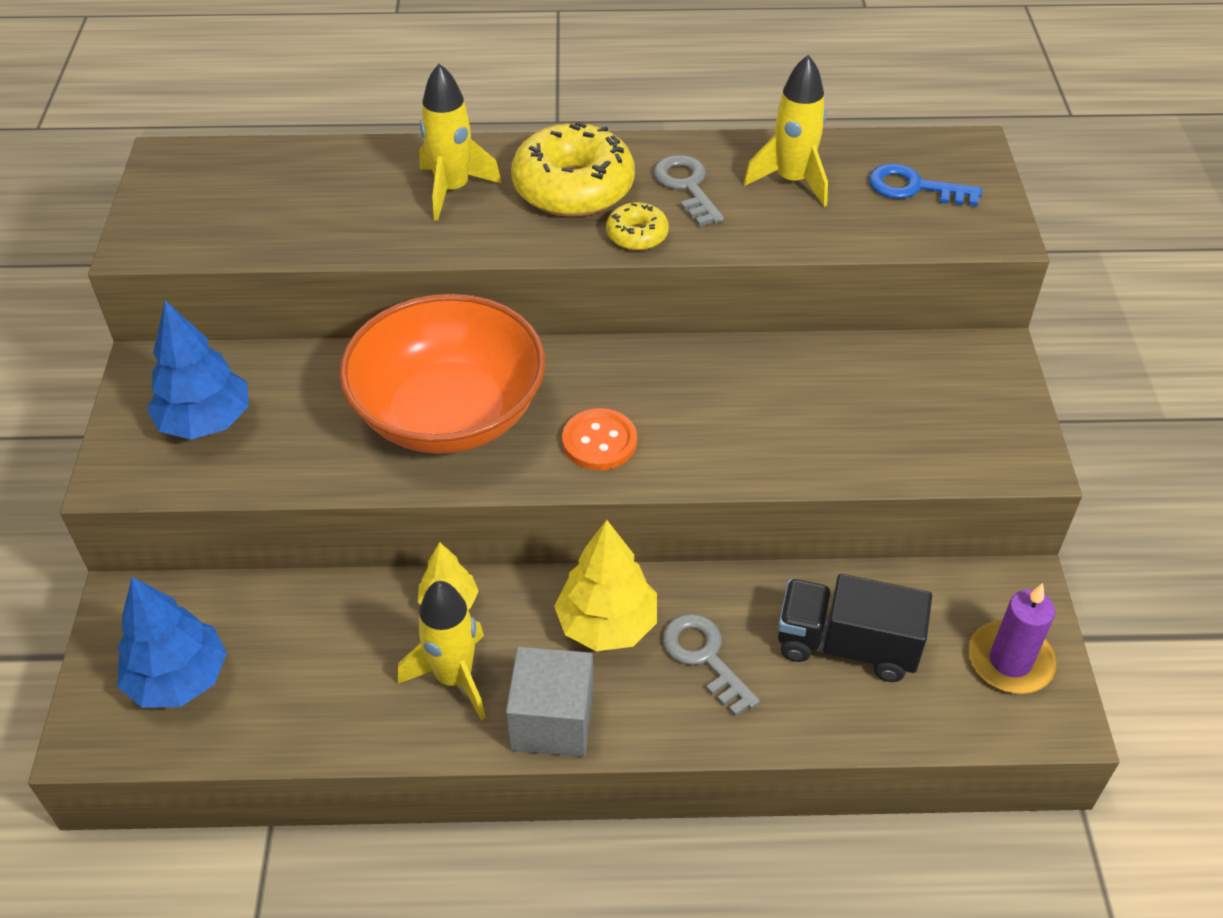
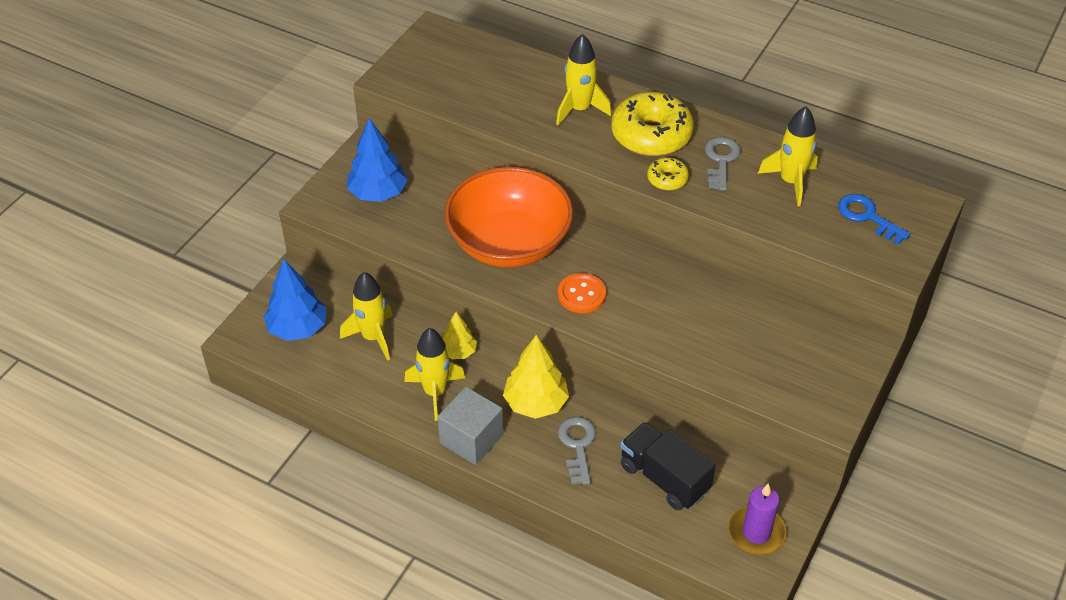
camera: 30 degrees right, 0 degrees up
none -> yellow rocket [340,272,393,361]

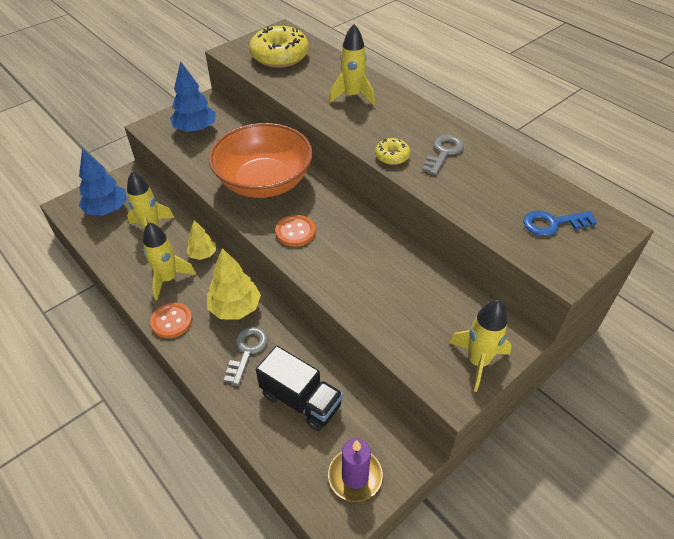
camera: 20 degrees right, 0 degrees up
grey cube [437,387,503,465] -> orange button [150,303,192,338]
yellow donut [611,92,694,156] -> yellow donut moved to [249,26,309,68]
black truck [620,422,716,510] -> black truck turned 150 degrees clockwise [256,346,343,431]
yellow rocket [758,106,818,206] -> yellow rocket moved to [450,300,512,392]
blue key [838,194,910,245] -> blue key turned 75 degrees counterclockwise [523,211,597,236]

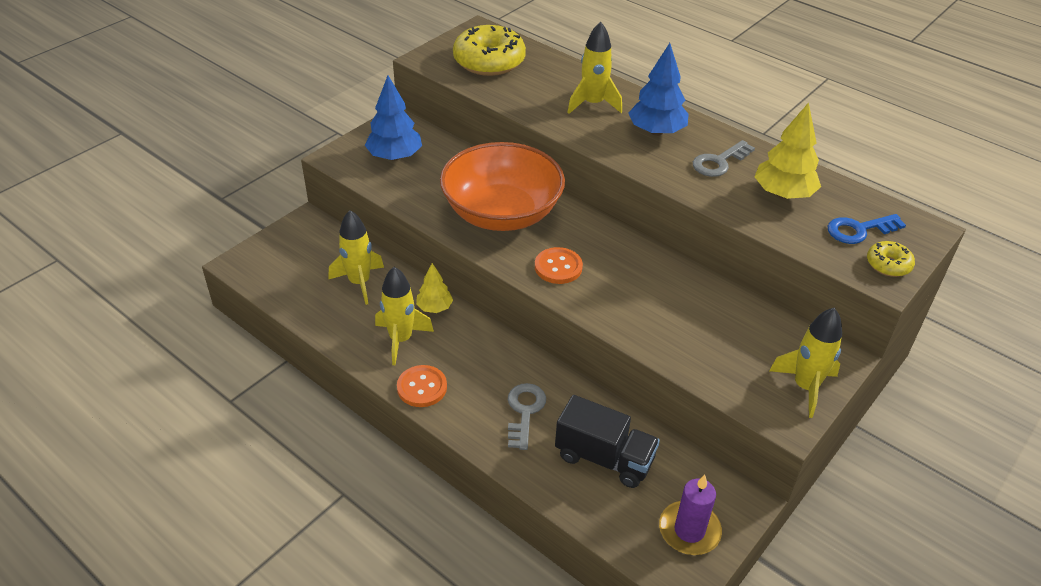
camera: 10 degrees left, 5 degrees down
blue tree [79,148,127,216] -> blue tree moved to [628,43,689,136]
yellow tree [207,248,261,320] -> yellow tree moved to [754,103,821,199]
yellow donut [375,138,410,165] -> yellow donut moved to [867,241,915,277]
grey key [422,135,464,175] -> grey key turned 150 degrees counterclockwise [693,140,755,177]

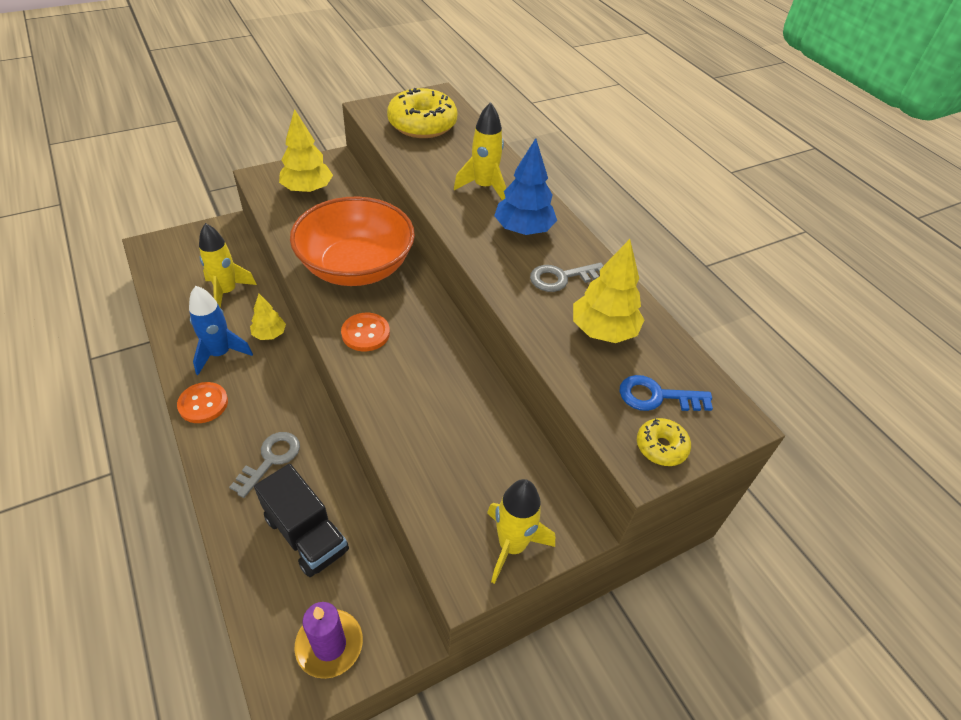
camera: 20 degrees right, 5 degrees up
blue tree [365,76,422,161] -> yellow tree [279,109,333,193]
yellow rocket [375,267,434,365] -> blue rocket [189,286,253,375]

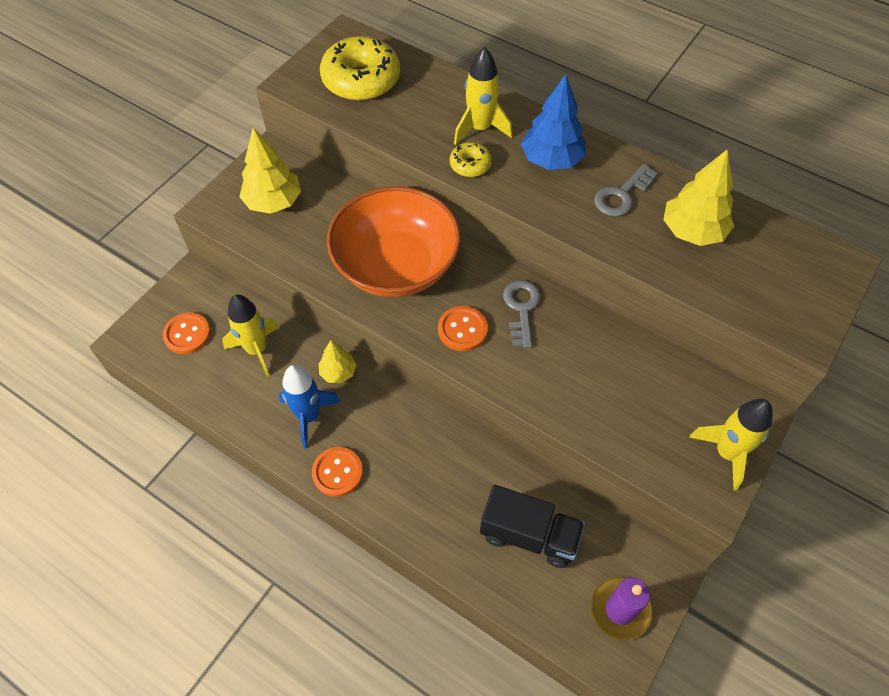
camera: 25 degrees left, 10 degrees up
grey key [229,432,300,498] -> grey key moved to [503,280,541,348]
blue key [619,375,713,411] -> none
yellow donut [637,418,691,466] -> yellow donut moved to [450,142,492,177]
none -> orange button [163,312,211,354]

